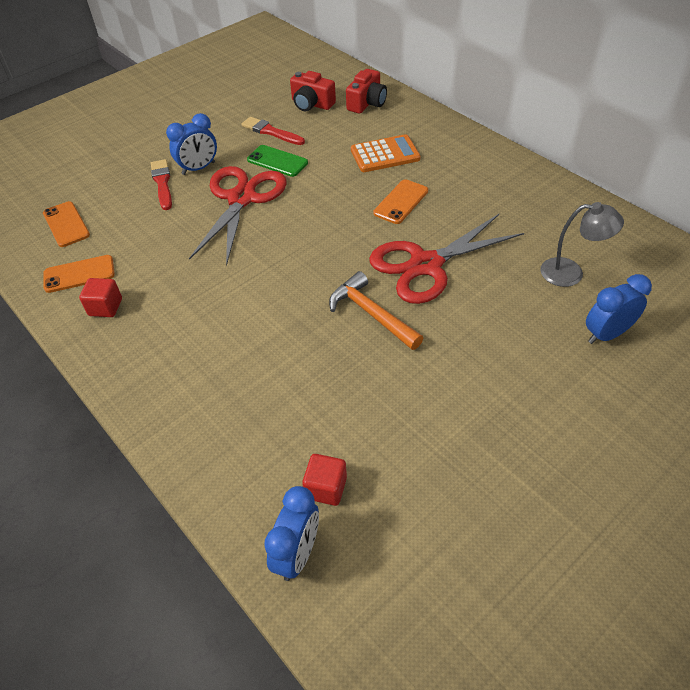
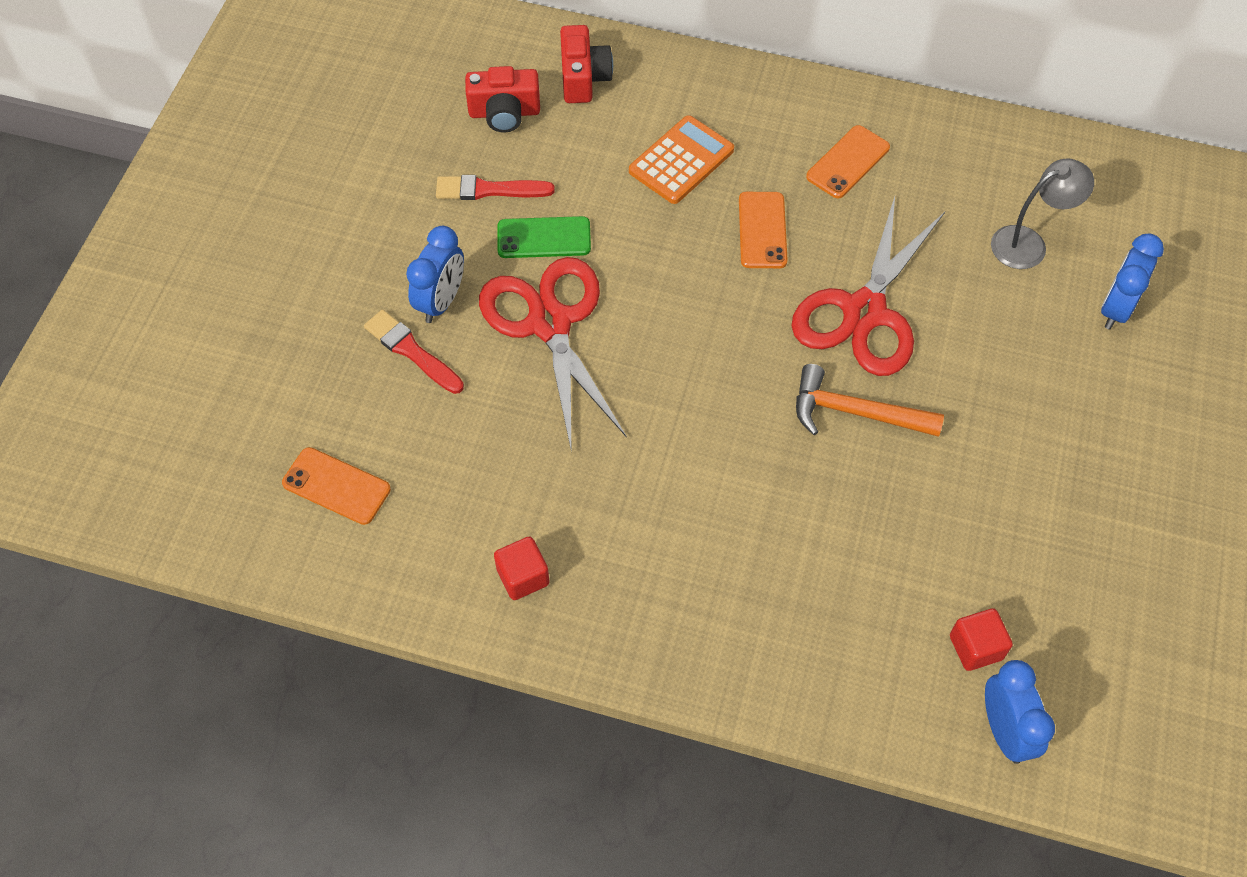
camera: 35 degrees left, 10 degrees up
orange phone [43,255,115,293] -> orange phone moved to [806,125,890,199]

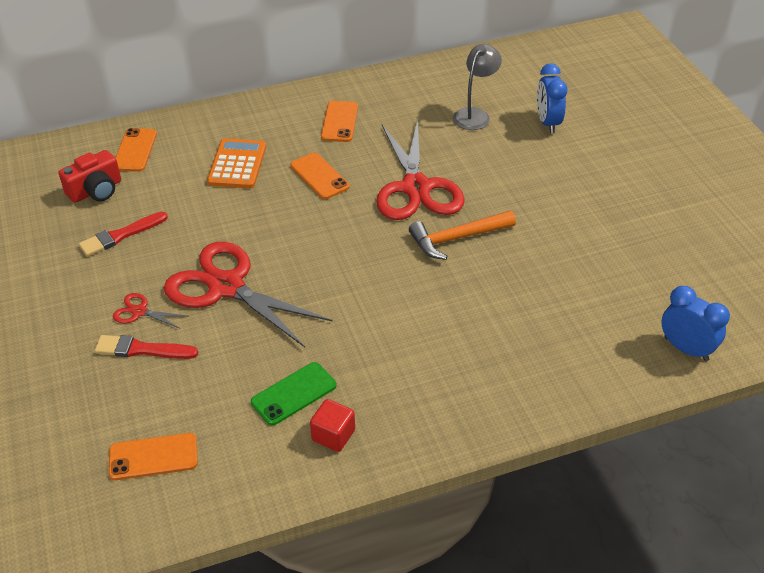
camera: 35 degrees left, 15 degrees down
blue clock [406,226,464,323] -> red scissors [113,293,187,328]
green phone [497,216,591,258] -> green phone moved to [251,362,337,426]
red camera [560,25,613,103] -> orange phone [115,128,157,172]
red cube [950,608,1013,671] -> none

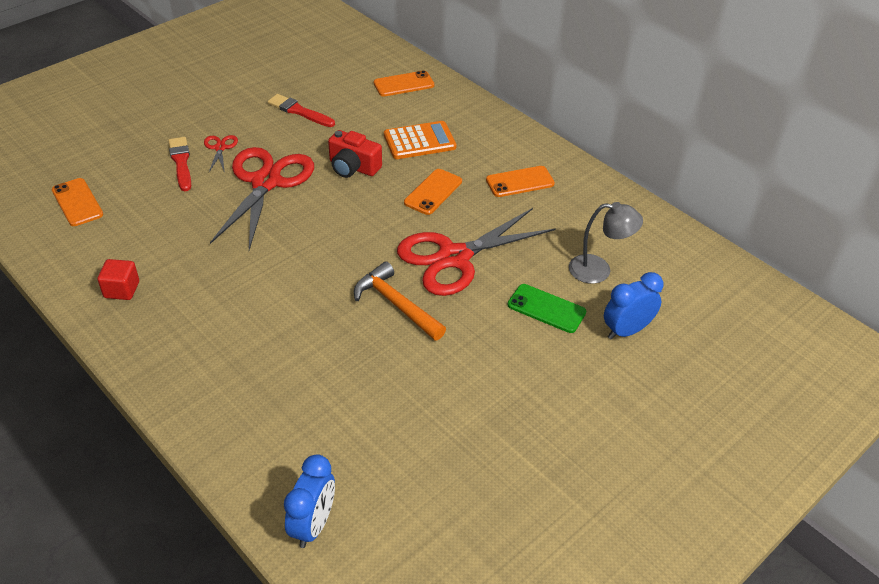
camera: 65 degrees right, 0 degrees up
red camera [58,150,121,203] -> red camera moved to [328,130,382,178]
green phone [251,362,337,426] -> green phone moved to [508,284,586,333]

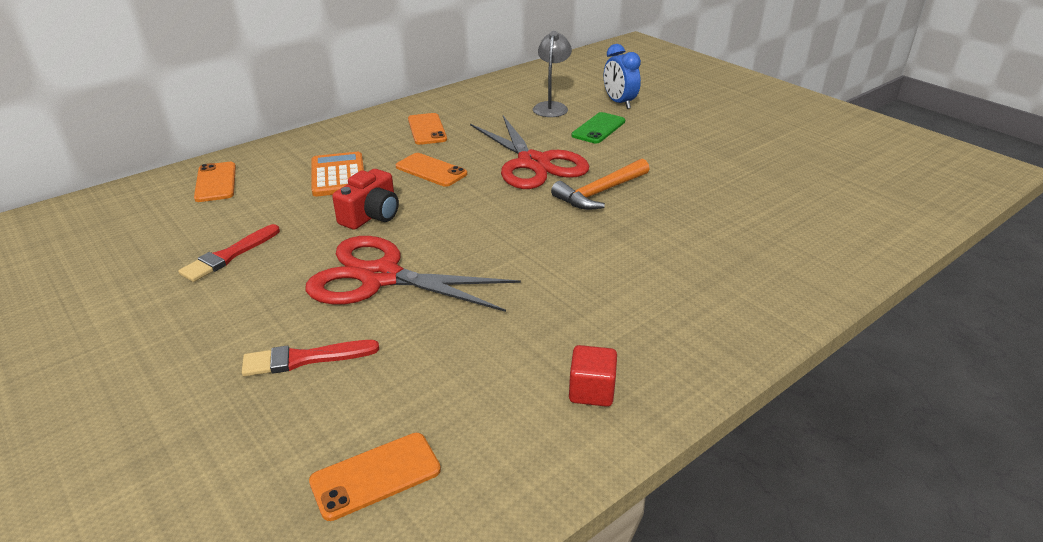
camera: 85 degrees left, 10 degrees down
red scissors [204,135,238,173] -> none
blue clock [284,454,335,548] -> none

